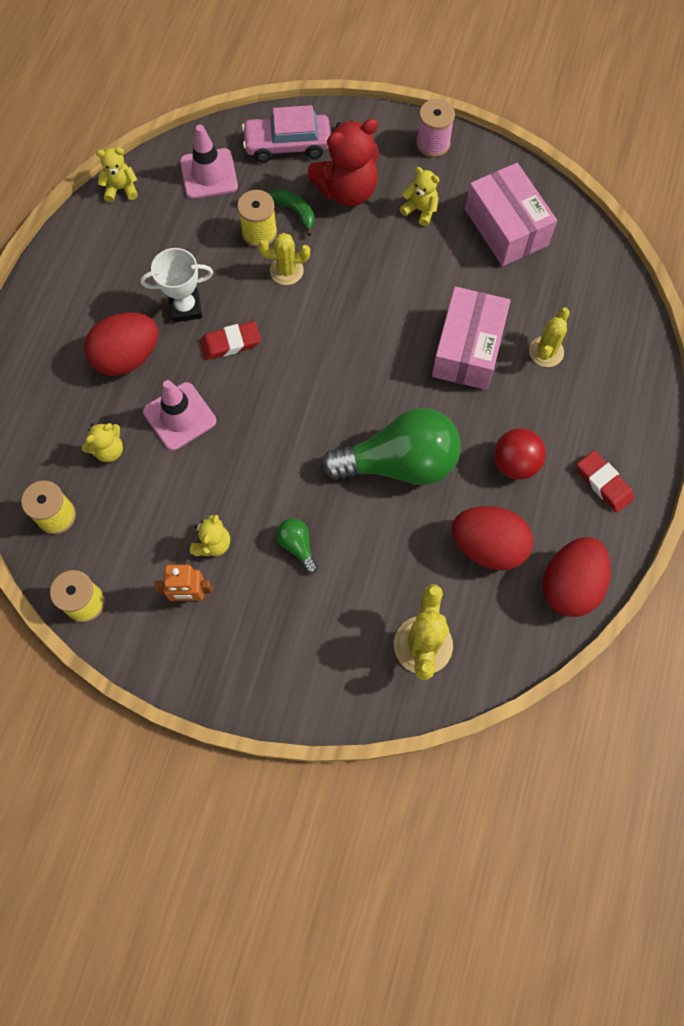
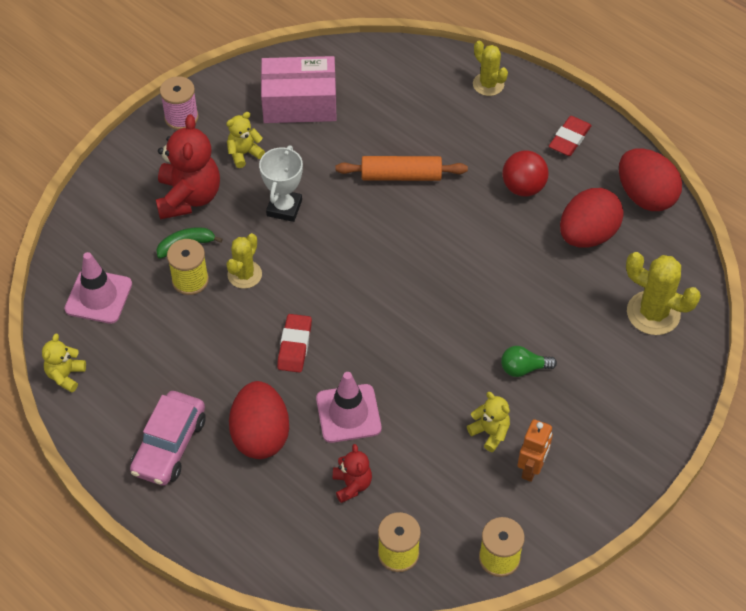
camera: 65 degrees left, 15 degrees down
yellow teddy bear [82,423,123,462] -> red teddy bear [333,444,372,503]
white trophy [140,248,213,323] -> white trophy moved to [259,145,303,222]
pink car [242,105,331,162] -> pink car moved to [130,391,206,486]
green light bulb [321,408,461,485] -> none
pink box [432,286,511,390] -> orange rolling pin [336,156,468,181]
yellow cactus [529,307,570,367] -> yellow cactus moved to [473,40,508,96]
red eraser [577,450,634,513] -> red eraser turned 45 degrees counterclockwise [549,116,592,156]

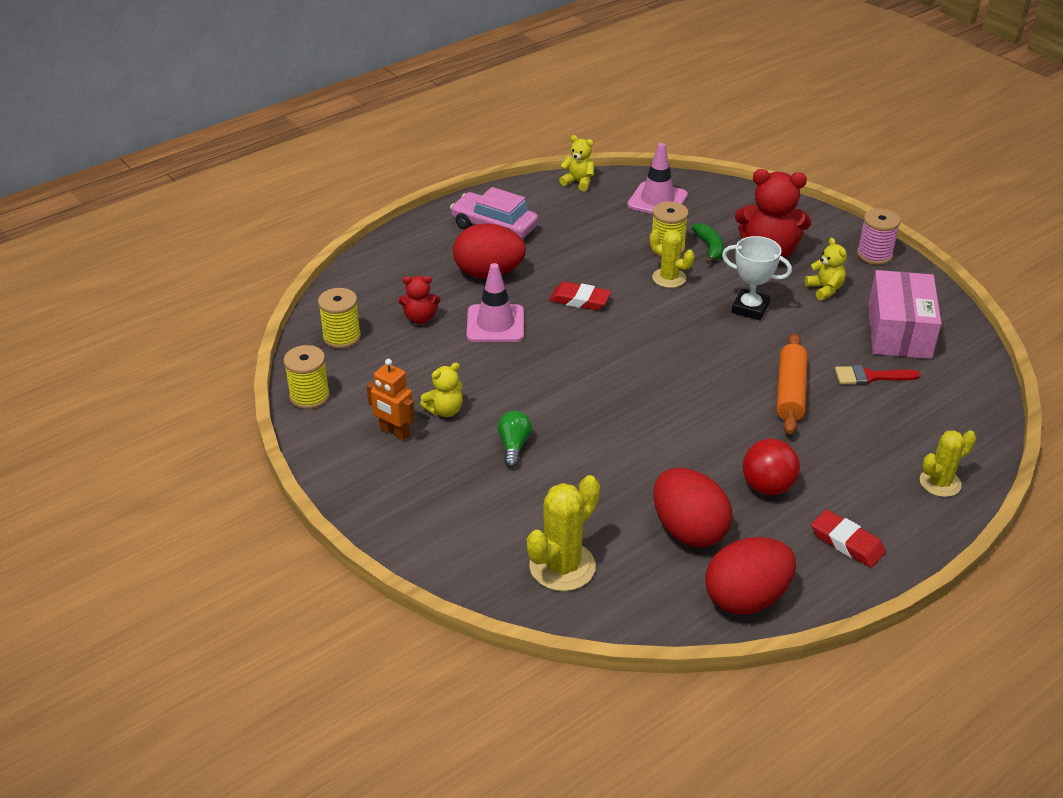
camera: 100 degrees right, 15 degrees down
none -> red brush [835,365,921,385]

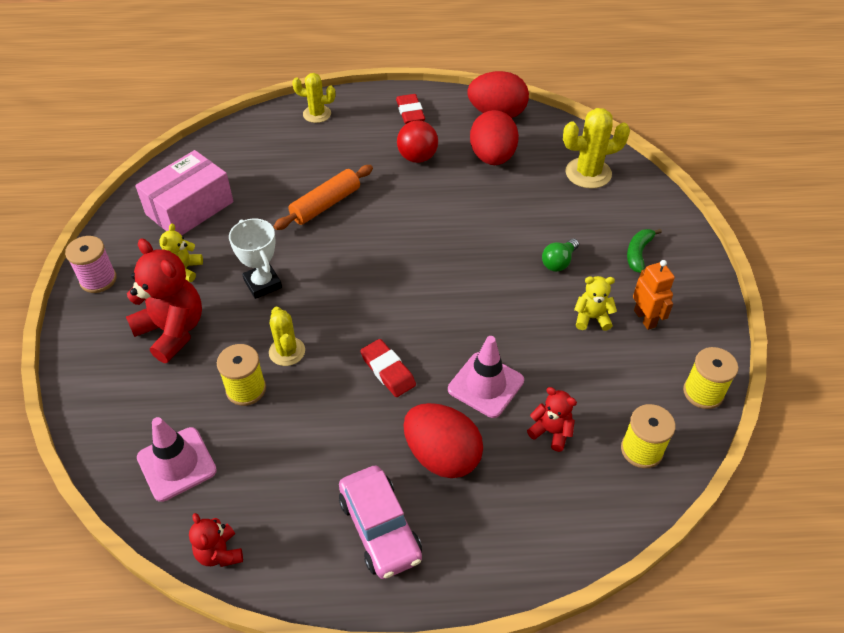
camera: 145 degrees left, 10 degrees up
yellow teddy bear [559,135,594,191] -> red teddy bear [189,513,243,567]
green banana [692,223,724,264] -> green banana moved to [627,229,662,273]
red brush [835,365,921,385] -> none

